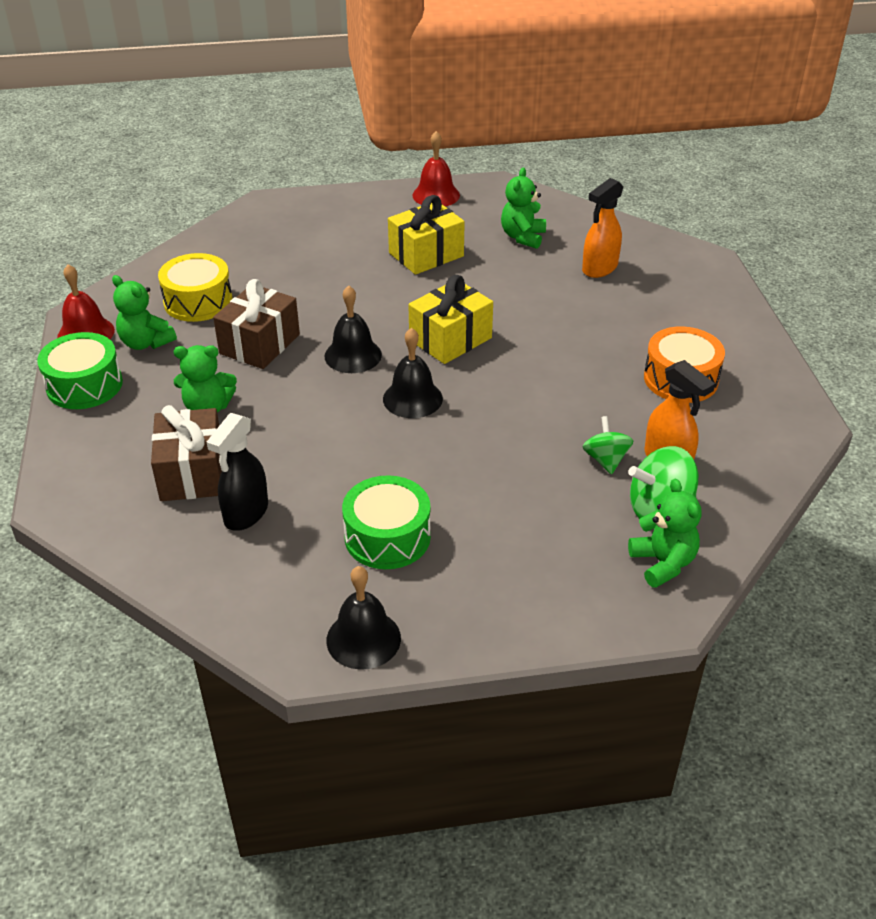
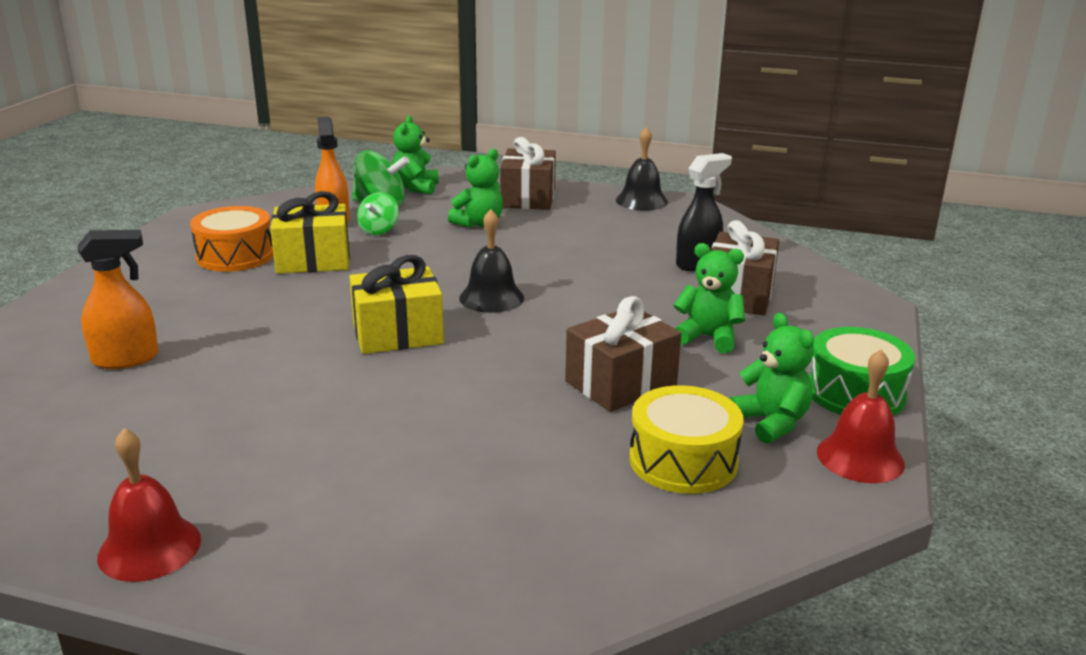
camera: 155 degrees left, 15 degrees down
black bell [325,285,382,373] -> none
green drum [342,475,431,569] -> none
yellow gift [388,195,465,275] -> yellow gift moved to [270,191,350,274]
green teddy bear [501,168,546,249] -> green teddy bear moved to [448,149,503,228]
none -> brown gift [500,137,556,210]

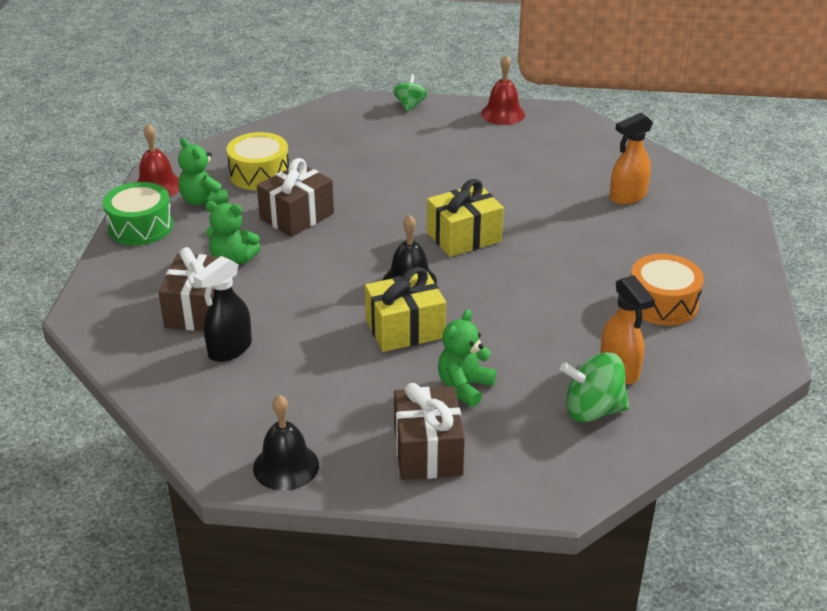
camera: 170 degrees right, 10 degrees up
yellow gift [270,191,350,274] -> yellow gift moved to [365,267,446,352]
green spinning top [357,192,399,235] -> green spinning top moved to [393,74,427,112]
green teddy bear [392,116,439,194] -> none

